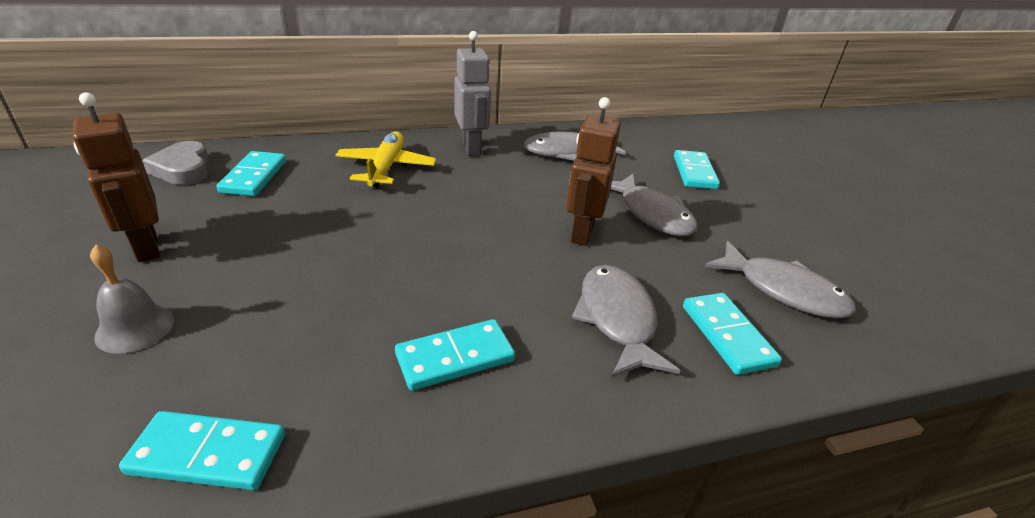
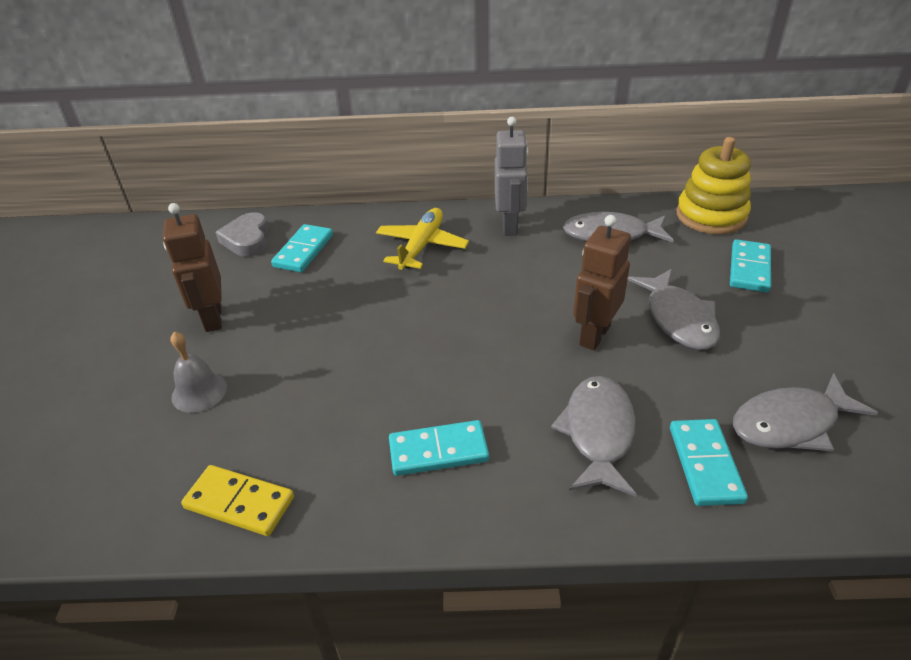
camera: 20 degrees right, 5 degrees up
turquoise domino [119,411,285,490] -> yellow domino [181,465,294,536]
grey fish [705,241,856,319] -> grey fish turned 105 degrees clockwise [733,373,878,451]
none -> yellow stacking toy [677,137,751,234]

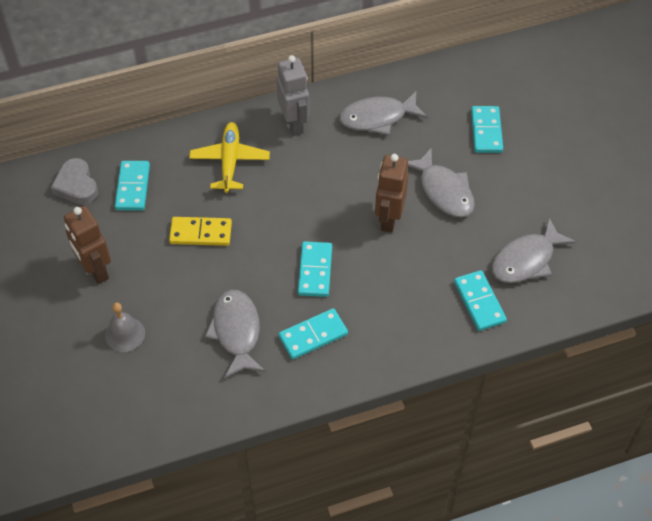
camera: 20 degrees left, 15 degrees up
yellow domino [181,465,294,536] -> yellow domino moved to [169,217,232,246]
grey fish [551,376,636,497] -> grey fish moved to [205,290,266,379]
yellow stacking toy [677,137,751,234] -> none
none -> turquoise domino [298,241,332,297]

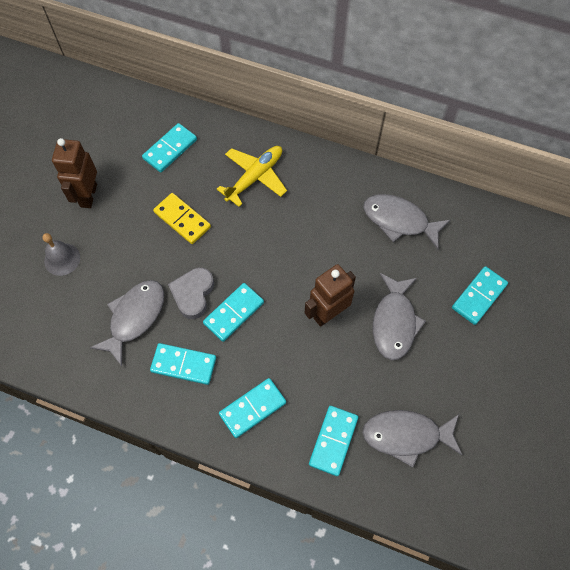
camera: 40 degrees right, 10 degrees up
grey heart [50,158,98,205] -> grey heart moved to [168,268,214,319]
grey robot [277,55,310,136] -> none
none -> turquoise domino [219,378,286,438]

